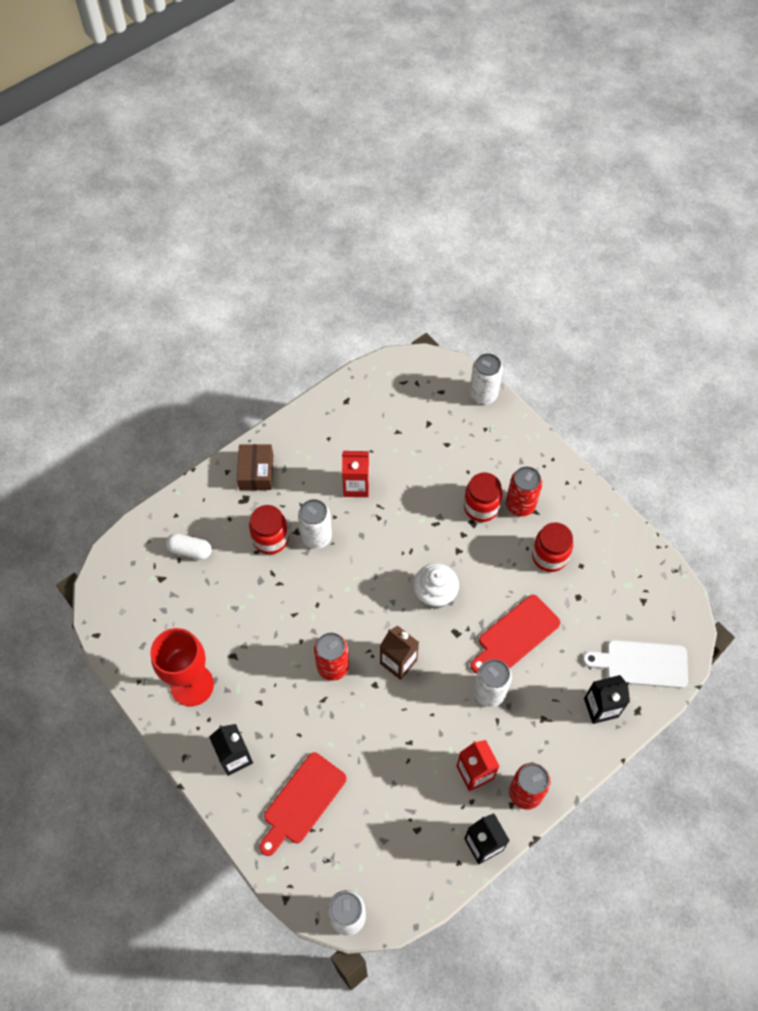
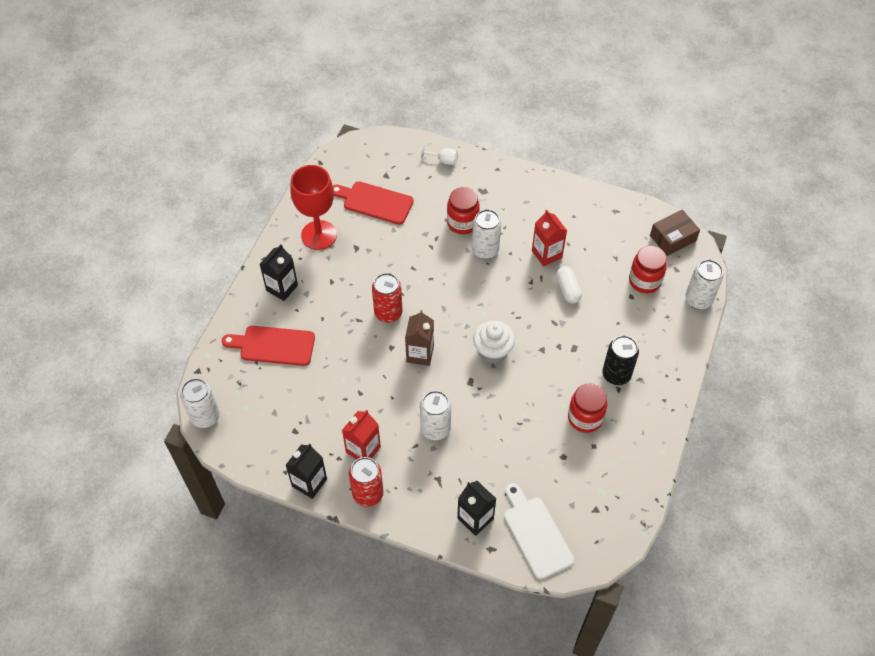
camera: 60 degrees right, 5 degrees down
white capsule [166,533,212,560] -> white capsule moved to [556,266,582,304]
brown box [237,444,273,490] -> brown box moved to [650,210,700,256]
red jar [464,473,503,522] -> red jar moved to [629,246,667,293]
red cutting board [470,595,561,673] -> red cutting board moved to [333,181,414,225]
red can [506,466,542,517] -> black can [602,335,639,385]
none -> white goblet [421,145,458,165]

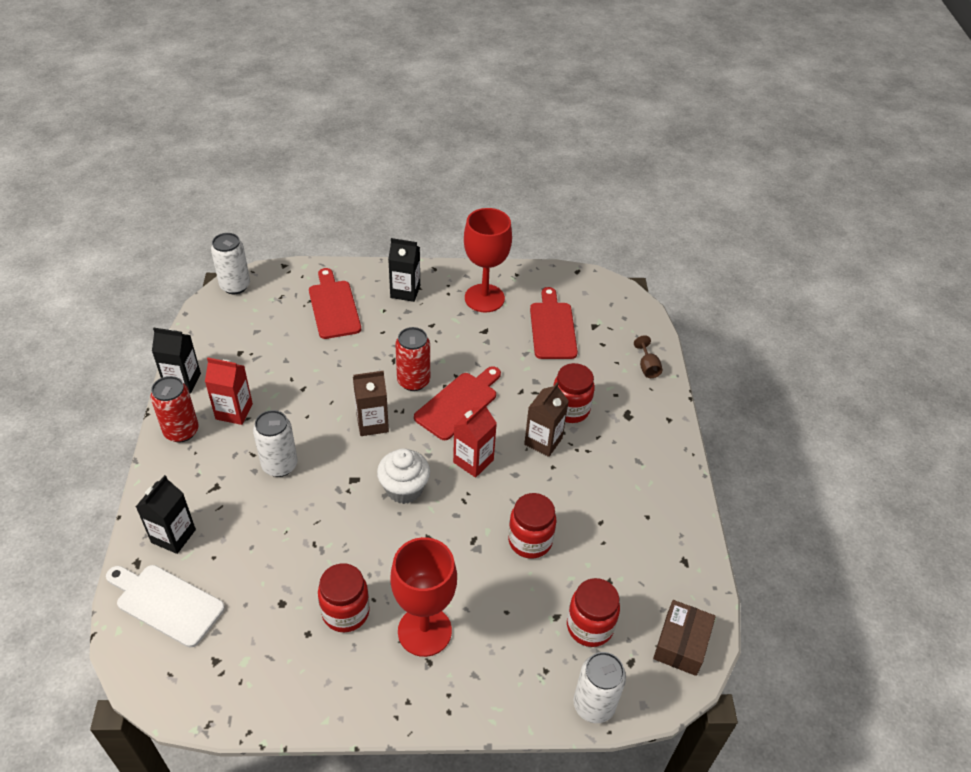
camera: 65 degrees right, 10 degrees down
white goblet [421,145,458,165] -> brown goblet [634,335,662,378]
white can [472,209,501,259] -> brown carton [524,382,569,457]
white cutting board [504,483,574,579] -> white cutting board turned 105 degrees counterclockwise [106,565,225,648]
red carton [532,210,567,266] -> red carton moved to [453,403,497,478]
white capsule [556,266,582,304] -> red jar [508,493,556,559]
black can [602,335,639,385] -> red goblet [390,537,457,657]
brown box [650,210,700,256] -> brown box turned 75 degrees clockwise [653,600,716,676]
none -> red cutting board [414,366,501,440]

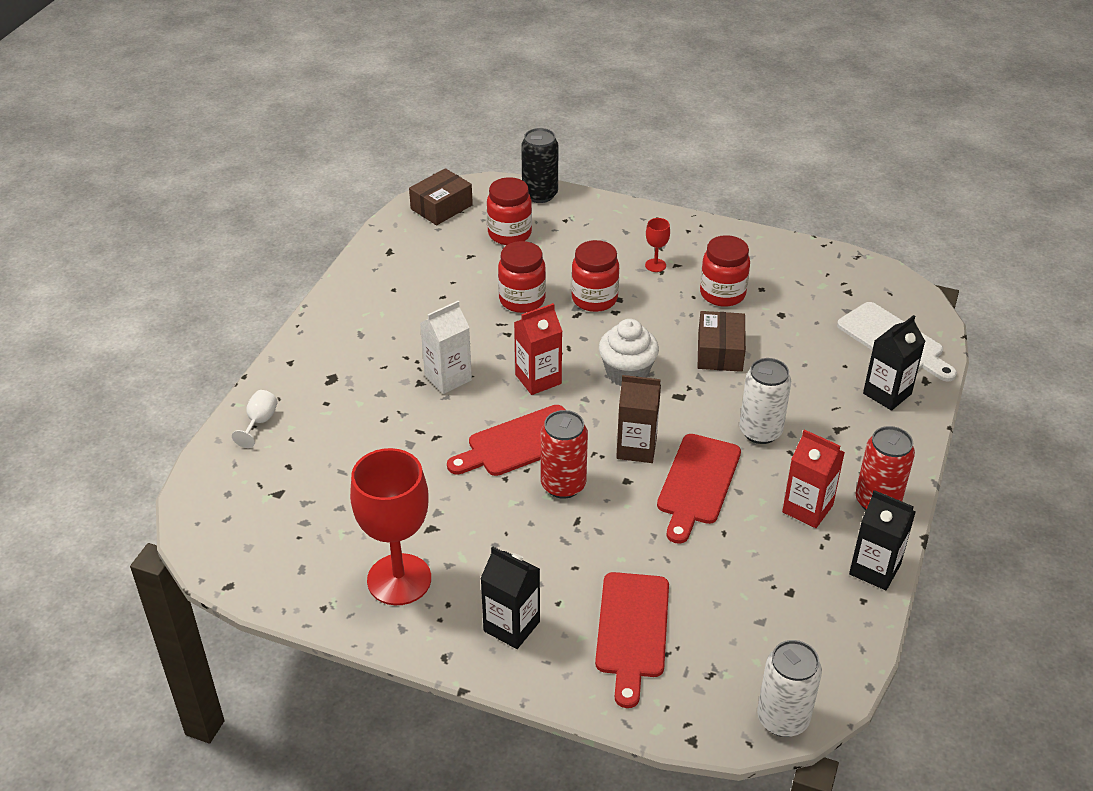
camera: 155 degrees left, 5 degrees down
red goblet [390,537,457,657] -> red goblet [645,218,670,272], size x0.42
brown carton [524,382,569,457] -> white carton [420,301,472,394]
red cutting board [530,287,578,359] -> red cutting board moved to [657,434,741,544]
red jar [554,363,595,423] -> red jar moved to [571,240,619,312]
white can [573,652,626,723] -> black can [521,128,558,203]
brown goblet [634,335,662,378] -> white goblet [232,390,278,448]
none -> brown box [698,311,746,372]

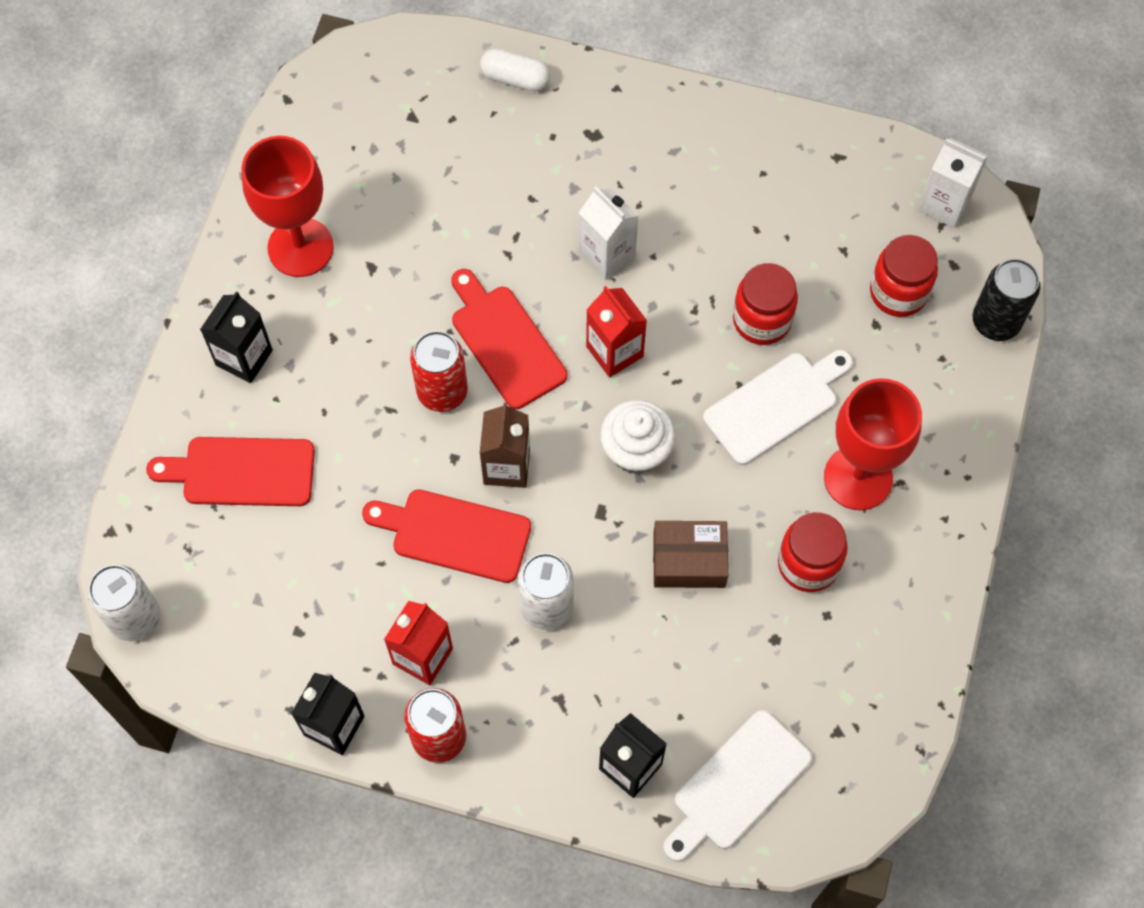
camera: 85 degrees right, 25 degrees up
white goblet [232,390,278,448] -> white capsule [480,48,550,91]
brown box [409,168,473,225] -> white carton [918,138,988,228]
red jar [571,240,619,312] -> white cutting board [703,350,853,465]
red goblet [645,218,670,272] -> red goblet [824,378,922,510], size x2.40

